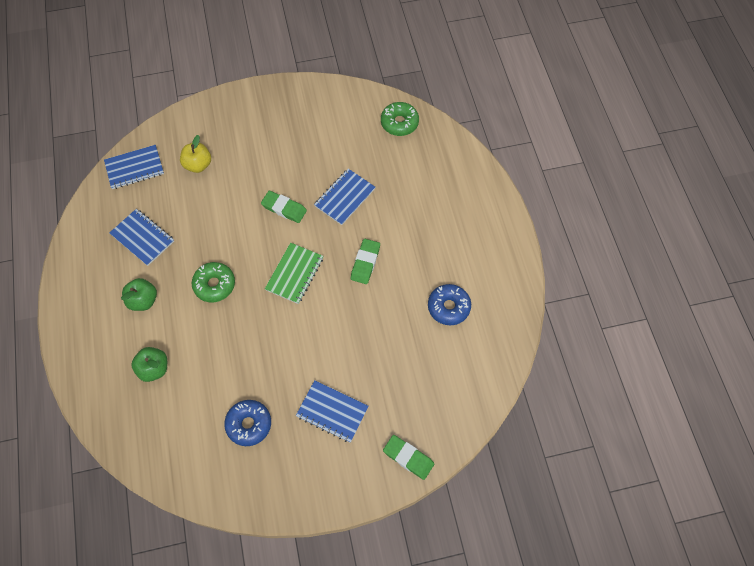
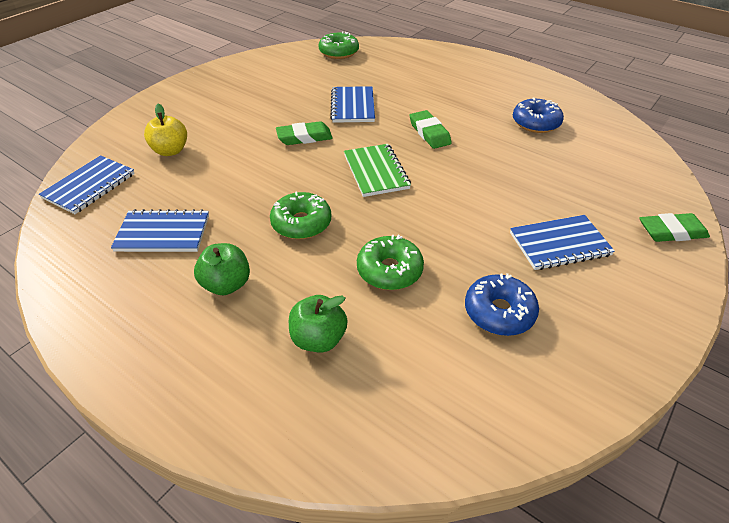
camera: 40 degrees left, 20 degrees down
none -> green donut [357,235,424,290]

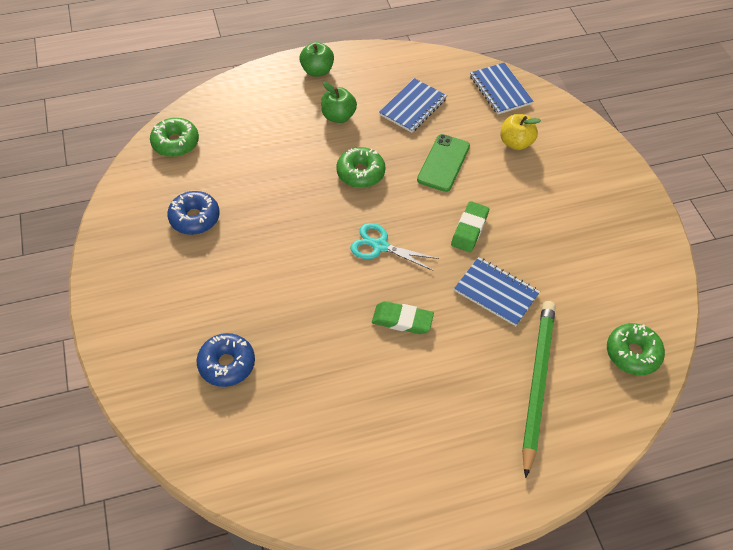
camera: 125 degrees right, 10 degrees up
green apple [289,295,347,353] -> green apple moved to [299,42,334,77]
green notebook [344,144,411,197] -> turquoise scissors [350,223,439,271]
green donut [357,235,424,290] -> green donut moved to [150,118,199,157]
blue notebook [510,215,615,270] -> none
blue donut [513,97,564,133] -> blue donut moved to [197,333,255,387]
green eraser [639,213,710,242] -> none
none -> green phone [417,134,470,192]
none -> green pencil [522,301,555,478]

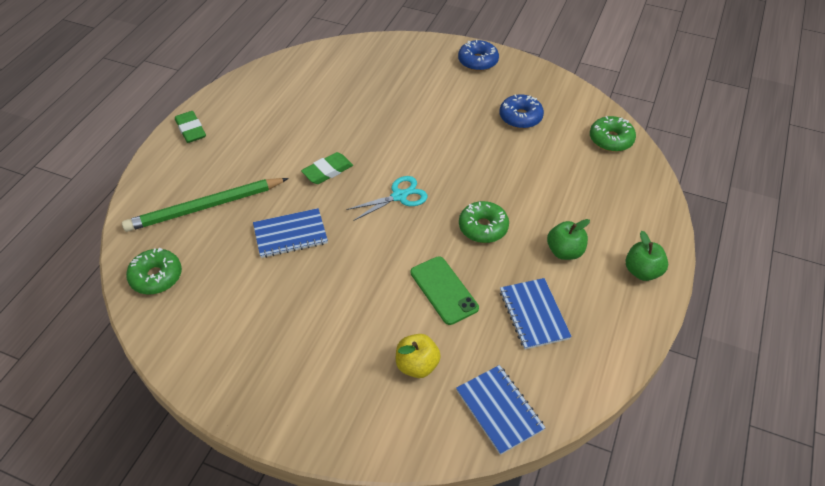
camera: 130 degrees right, 5 degrees down
blue donut [197,333,255,387] -> blue donut moved to [458,40,499,71]
green eraser [451,201,489,252] -> green eraser moved to [175,111,206,143]
blue notebook [470,63,533,114] -> blue notebook turned 45 degrees clockwise [456,365,545,455]
green pencil [522,301,555,478] -> green pencil turned 105 degrees clockwise [122,178,289,232]

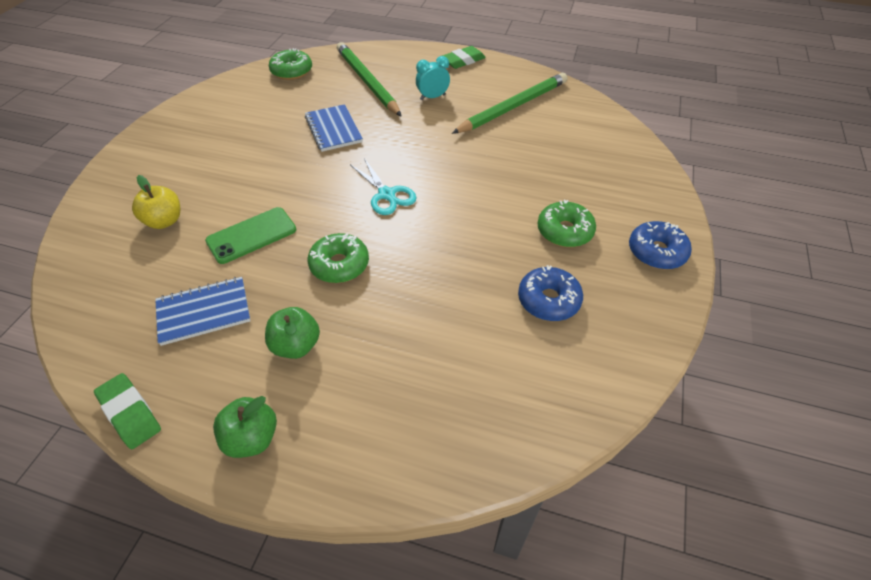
camera: 85 degrees right, 0 degrees up
green eraser [301,152,353,184] -> green eraser moved to [94,373,161,449]
blue notebook [456,365,545,455] -> none
green donut [590,116,636,152] -> green donut moved to [537,200,596,247]
none -> turquoise clock [416,56,450,100]
none -> green pencil [452,73,567,134]

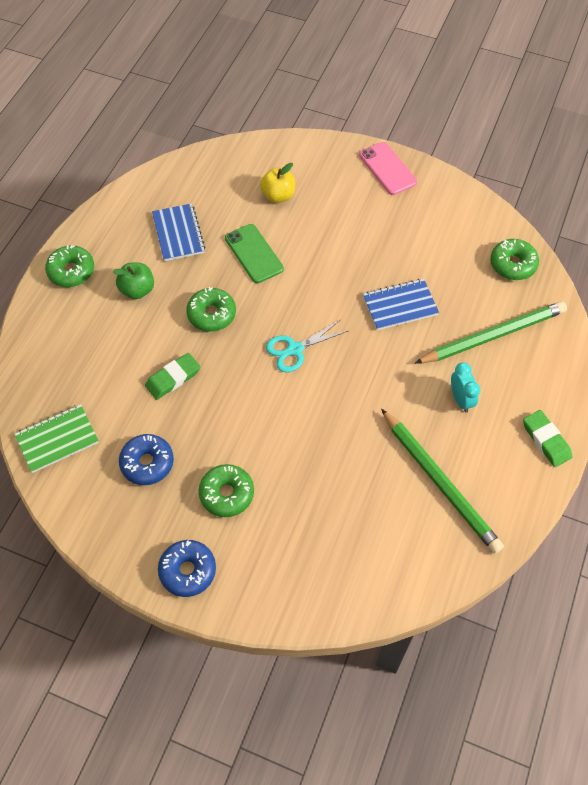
camera: 95 degrees right, 10 degrees up
green eraser [94,373,161,449] -> green eraser moved to [145,353,200,400]
green apple [213,396,277,458] -> green donut [45,244,94,287]
none -> green notebook [15,404,99,473]
none -> pink phone [359,142,417,195]

